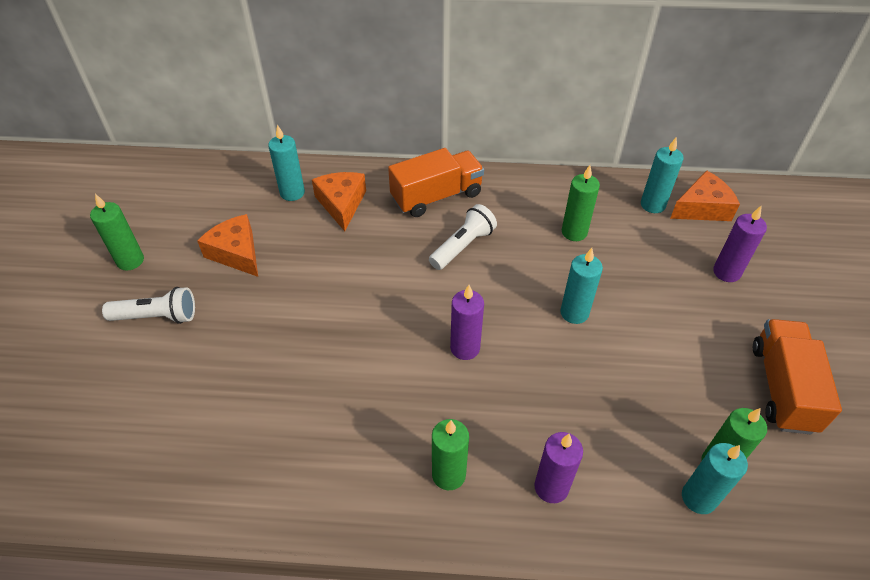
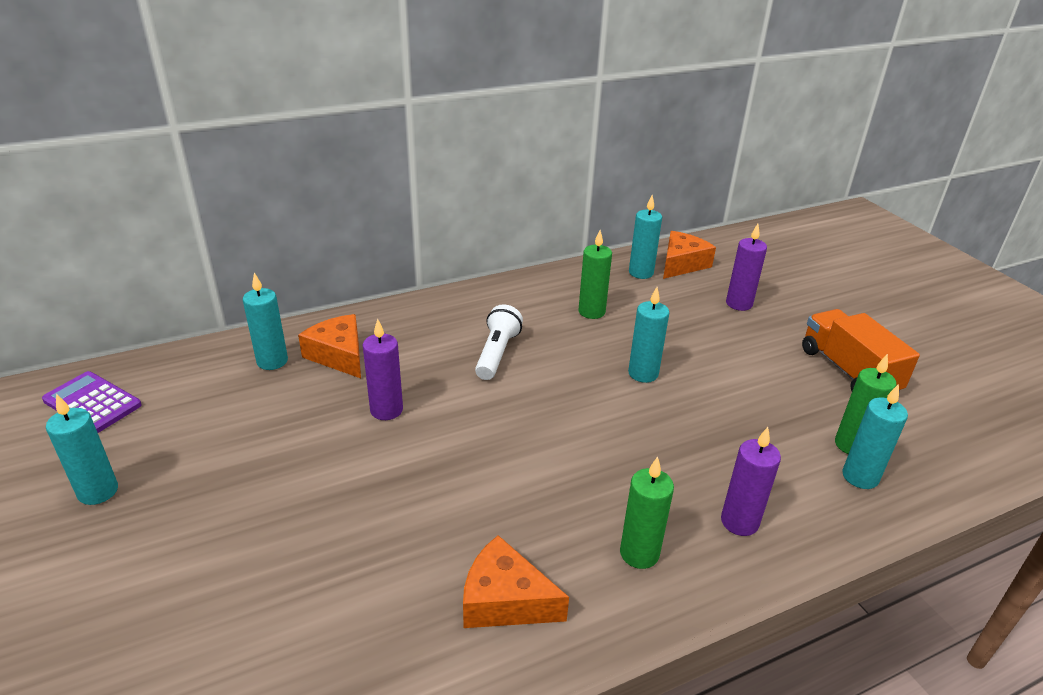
camera: 30 degrees left, 15 degrees down
green candle [90,194,144,271] -> turquoise candle [46,394,118,505]
white flashlight [102,287,195,324] -> none
orange cheese [197,214,258,277] -> orange cheese moved to [463,535,569,628]
orange truck [388,148,484,217] -> none
purple candle [450,285,484,360] -> purple candle moved to [363,319,403,420]
none -> purple calculator [42,371,142,433]

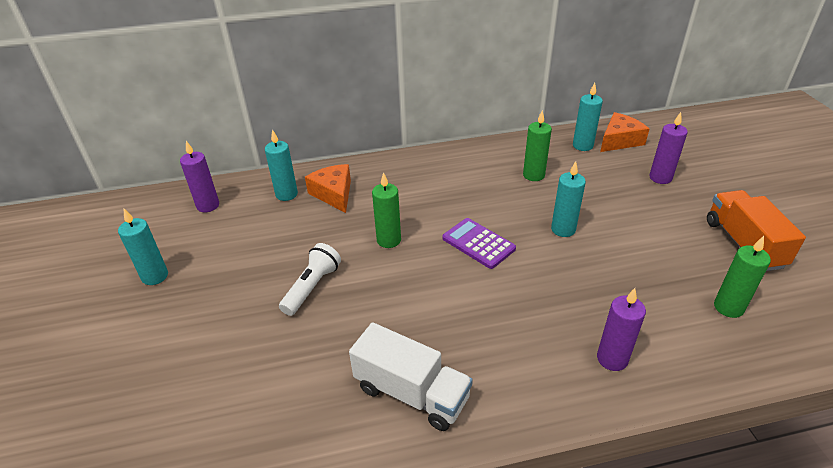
camera: 15 degrees right, 5 degrees up
purple calculator [42,371,142,433] -> purple calculator moved to [442,218,516,269]
purple candle [363,319,403,420] -> purple candle moved to [180,141,219,212]
orange cheese [463,535,569,628] -> white truck [349,322,473,431]
white flashlight [475,304,523,380] -> white flashlight moved to [279,243,341,316]
green candle [620,456,674,569] -> green candle moved to [372,172,401,248]
turquoise candle [842,384,908,489] -> none

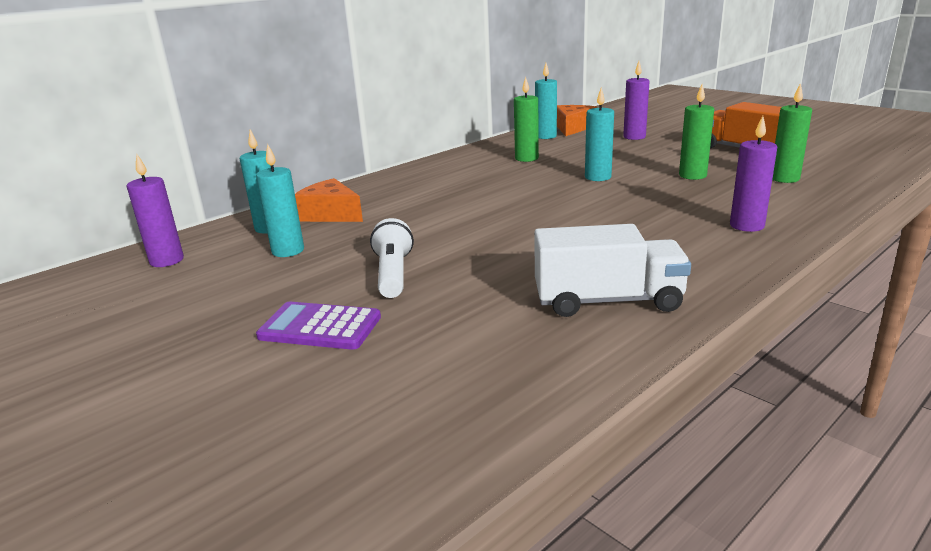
camera: 30 degrees left, 15 degrees down
turquoise candle [118,209,168,285] -> turquoise candle moved to [256,144,304,257]
green candle [372,172,401,248] -> green candle moved to [679,84,714,180]
purple calculator [442,218,516,269] -> purple calculator moved to [256,302,381,350]

